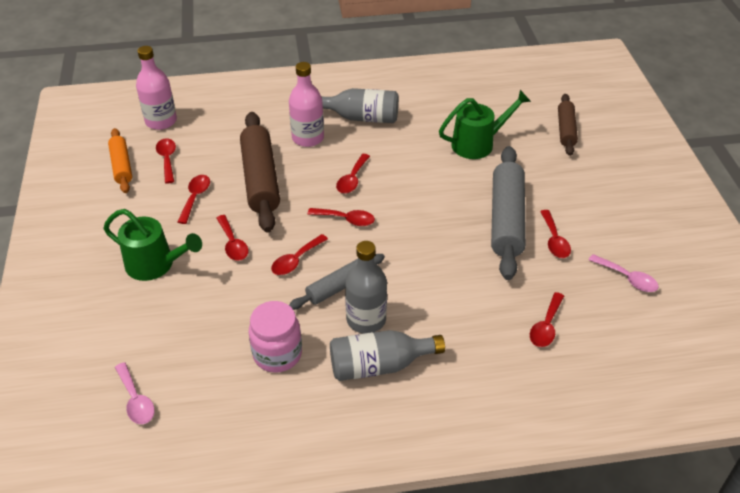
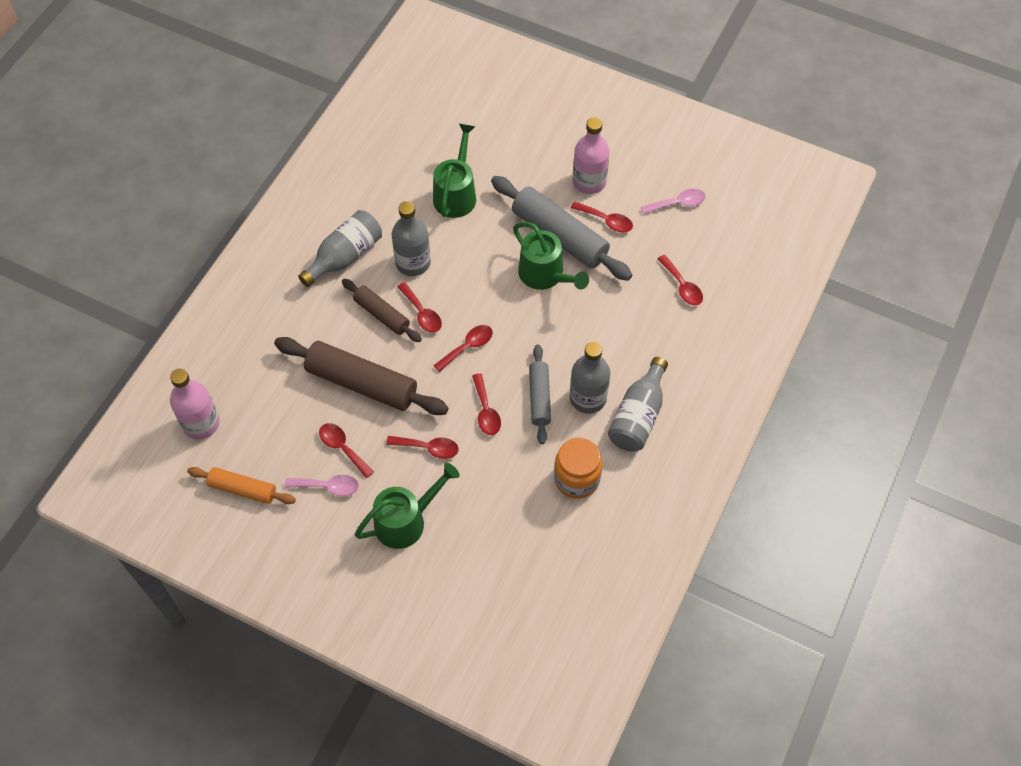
camera: 55 degrees left, 15 degrees up
pink spoon [115,362,155,424] -> pink spoon moved to [285,475,359,496]
red spoon [156,138,176,184] -> none
pink jar [249,301,302,373] -> orange jar [554,438,602,499]
pink bottle [289,62,324,147] -> pink bottle moved to [573,117,610,194]
brown rolling pin [558,94,578,156] -> brown rolling pin moved to [342,279,422,342]
none -> grey bottle [392,201,431,276]
none -> green watering can [513,222,589,290]

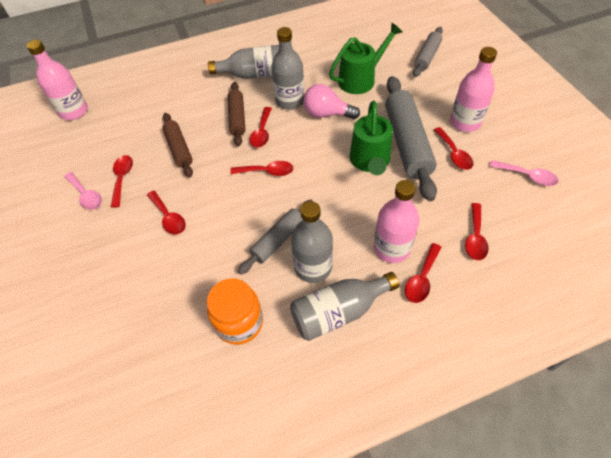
camera: 45 degrees right, 5 degrees down
orange rolling pin [187,467,296,504] -> none
brown rolling pin [274,337,449,415] -> brown rolling pin [162,113,193,178], size x0.58
green watering can [355,463,460,549] -> none
red spoon [472,373,501,435] -> red spoon moved to [405,243,442,303]
none -> pink light bulb [303,84,360,119]
none -> pink bottle [374,180,420,263]
none -> grey rolling pin [413,27,443,77]

